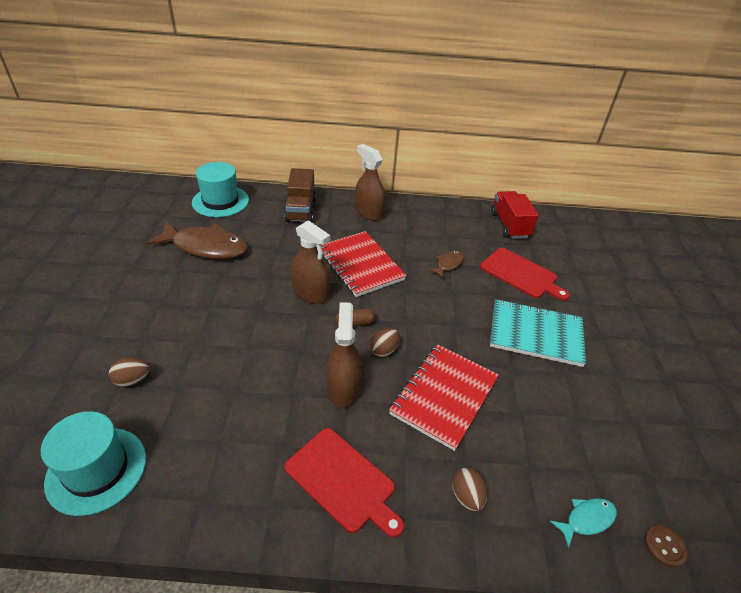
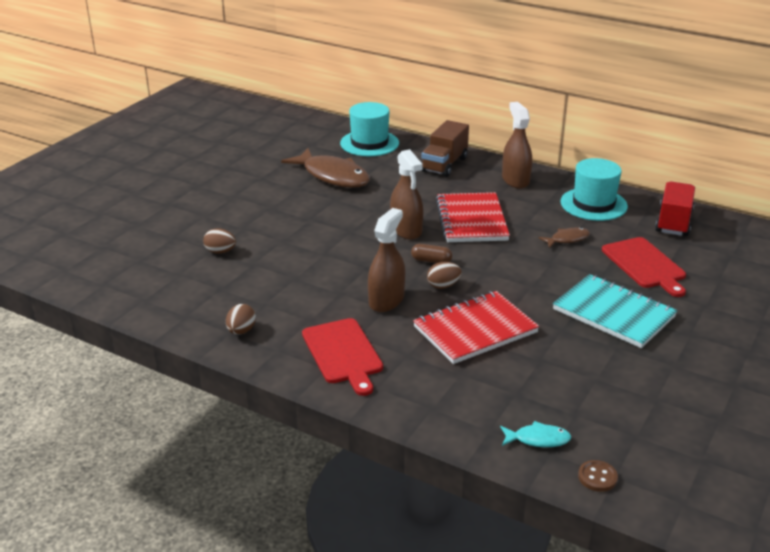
camera: 30 degrees right, 10 degrees down
turquoise hat [41,411,146,516] -> turquoise hat moved to [561,158,628,221]
brown egg [452,467,487,512] -> brown egg moved to [226,304,256,335]

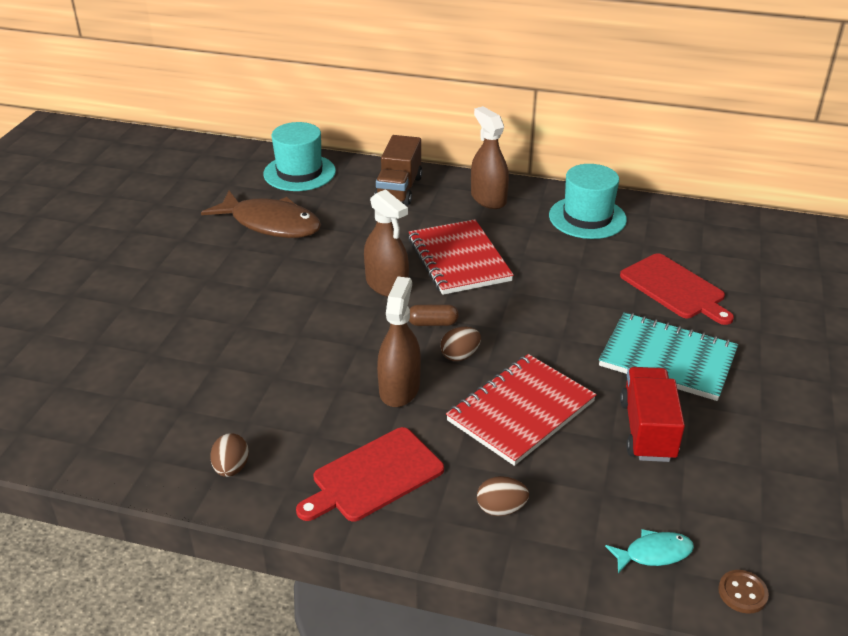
camera: 15 degrees left, 5 degrees up
brown egg [203,228,236,254] -> brown egg moved to [477,476,529,516]
red cutting board [302,318,383,396] -> red cutting board turned 90 degrees clockwise [296,427,444,522]
brown fish [539,227,590,248] -> none
red truck [655,181,695,236] -> red truck moved to [620,367,685,462]

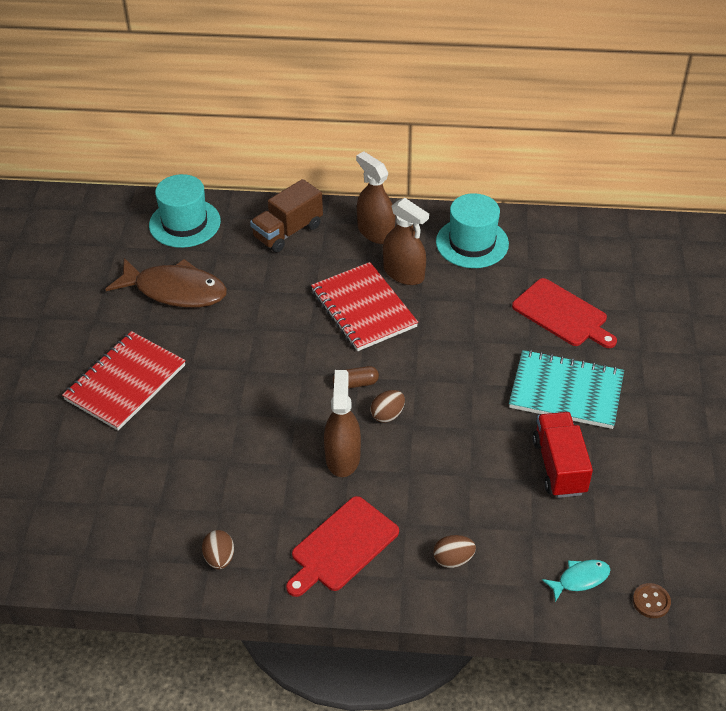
camera: 10 degrees left, 10 degrees up
brown spray bottle [364,189,409,297] -> brown spray bottle moved to [383,198,429,285]
brown truck [374,135,422,206] -> brown truck turned 45 degrees clockwise [250,179,323,252]
red notebook [446,354,597,466] -> red notebook moved to [62,331,186,431]

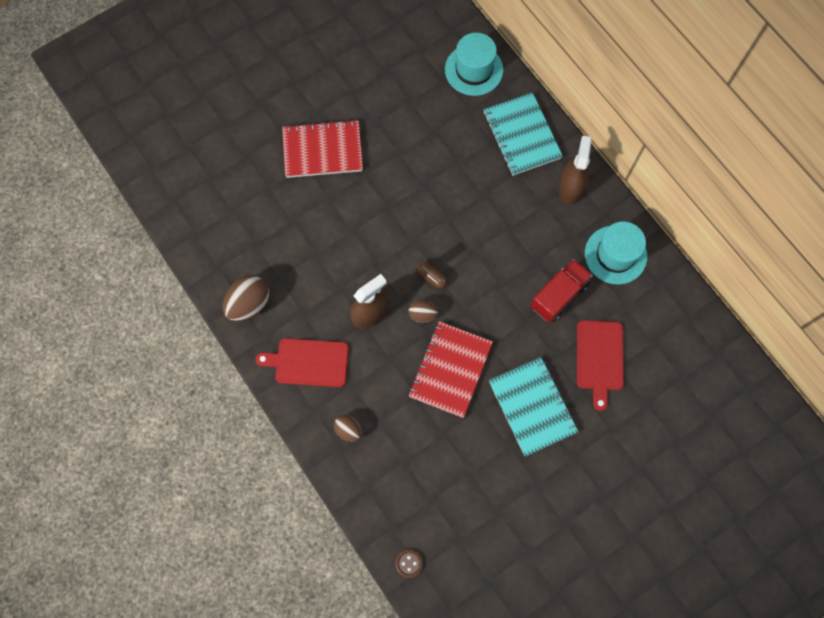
camera: 50 degrees right, 25 degrees up
brown fish [105,258,227,308] -> none
brown egg [202,530,234,569] -> brown egg [223,275,269,321], size x1.75
brown truck [250,179,323,252] -> turquoise notebook [483,92,563,176]
red notebook [311,262,418,351] -> red notebook moved to [409,321,493,418]
brown spray bottle [383,198,429,285] -> none
red truck [533,412,593,498] -> red truck moved to [530,259,593,323]
turquoise fish [542,560,610,602] -> none

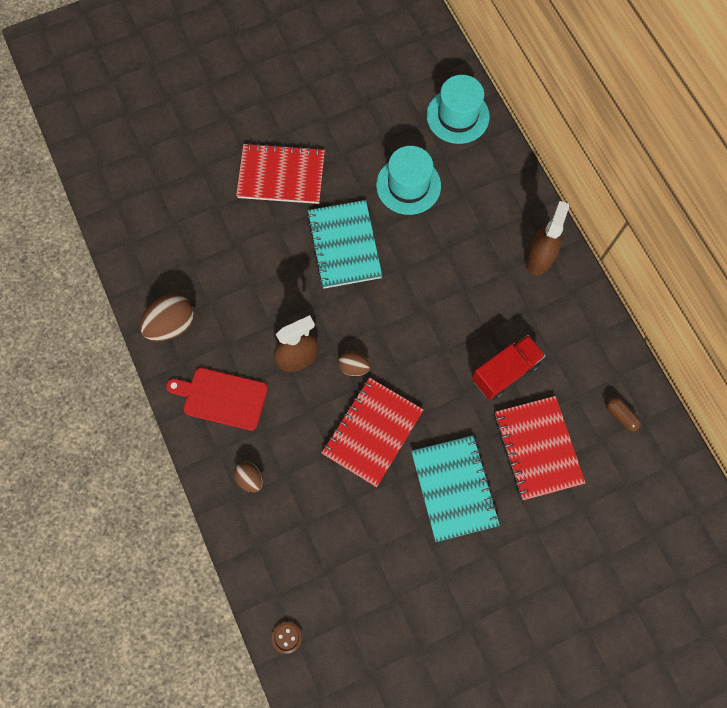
camera: 10 degrees right, 0 degrees up
brown capsule [416,261,447,289] -> brown capsule moved to [606,397,641,431]
turquoise notebook [483,92,563,176] -> turquoise notebook moved to [307,200,382,288]
red cutting board [577,320,624,411] -> red notebook [495,396,585,500]
turquoise hat [585,222,647,285] -> turquoise hat moved to [376,146,441,215]

